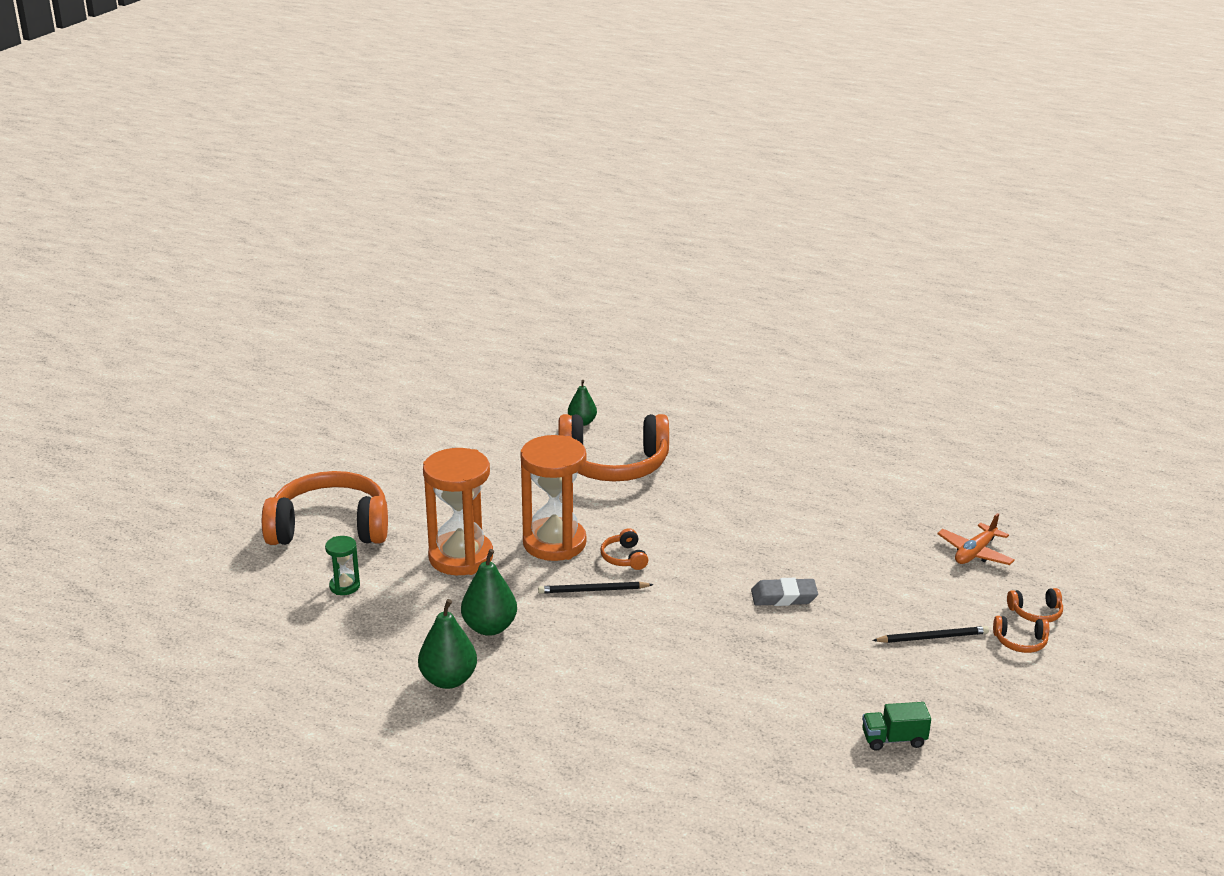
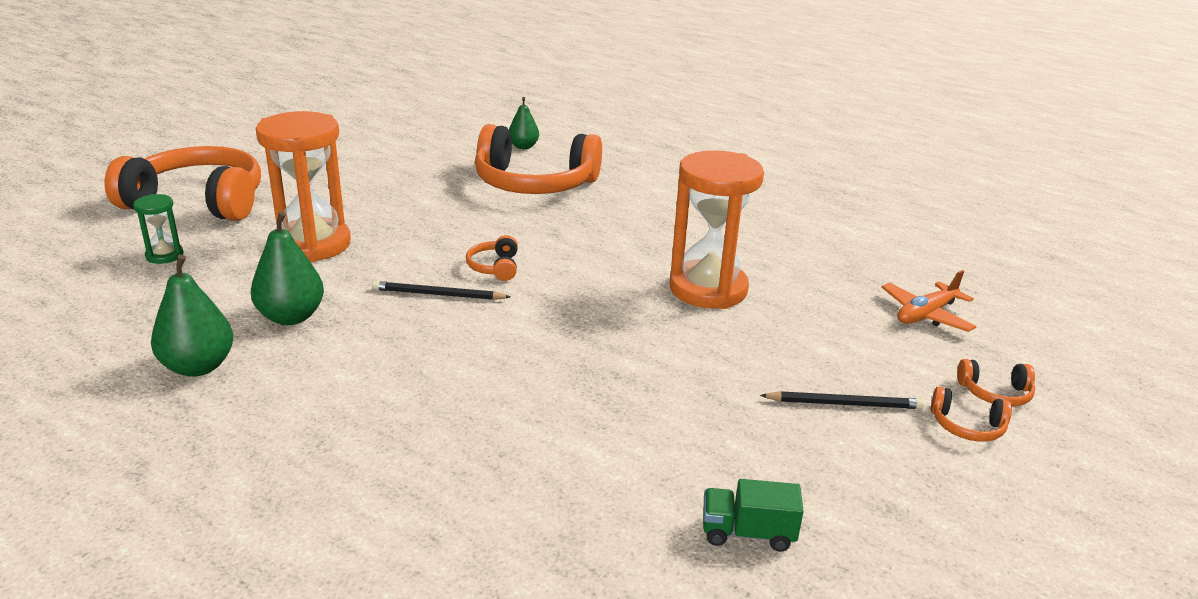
camera: 10 degrees right, 0 degrees up
orange hourglass [520,435,586,561] -> orange hourglass moved to [670,150,764,309]
grey eraser [751,578,818,606] -> none

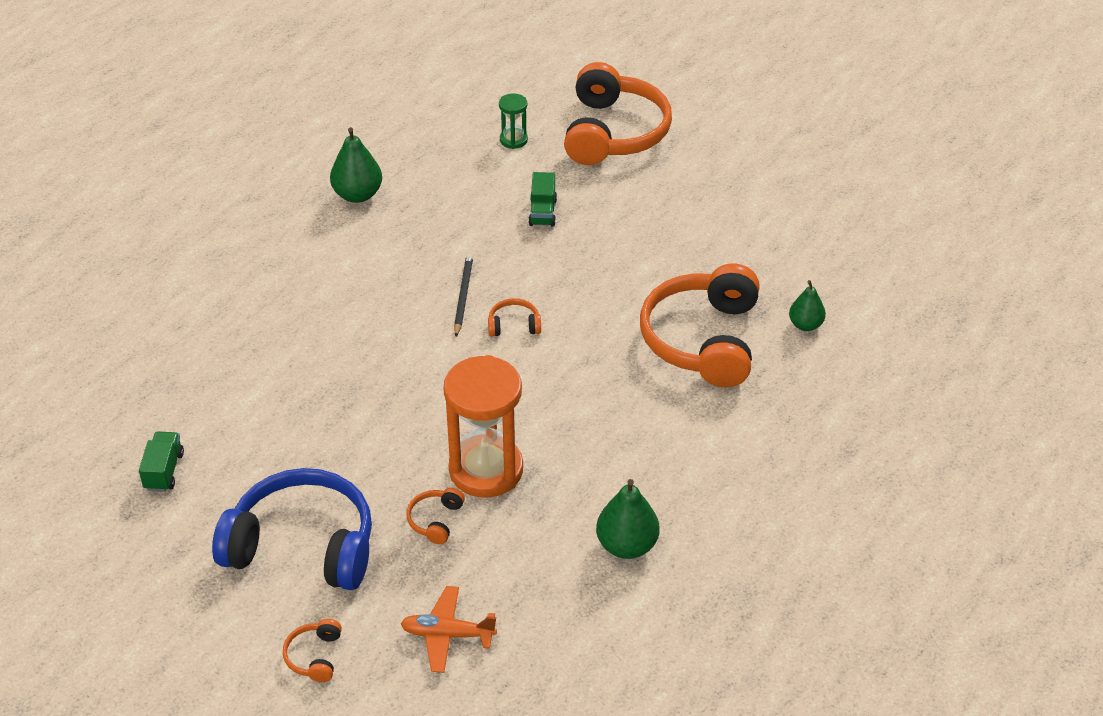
camera: 90 degrees right, 15 degrees up
green pear [251,211,324,325] -> green pear moved to [596,479,660,559]
orange hourglass [256,111,351,262] -> green truck [529,172,557,227]
black pencil [760,391,925,409] -> blue headphones [212,468,372,590]
orange plane [881,270,977,332] -> orange plane turned 45 degrees counterclockwise [401,586,497,673]
orange headphones [931,387,1012,442] -> orange headphones moved to [406,488,465,544]

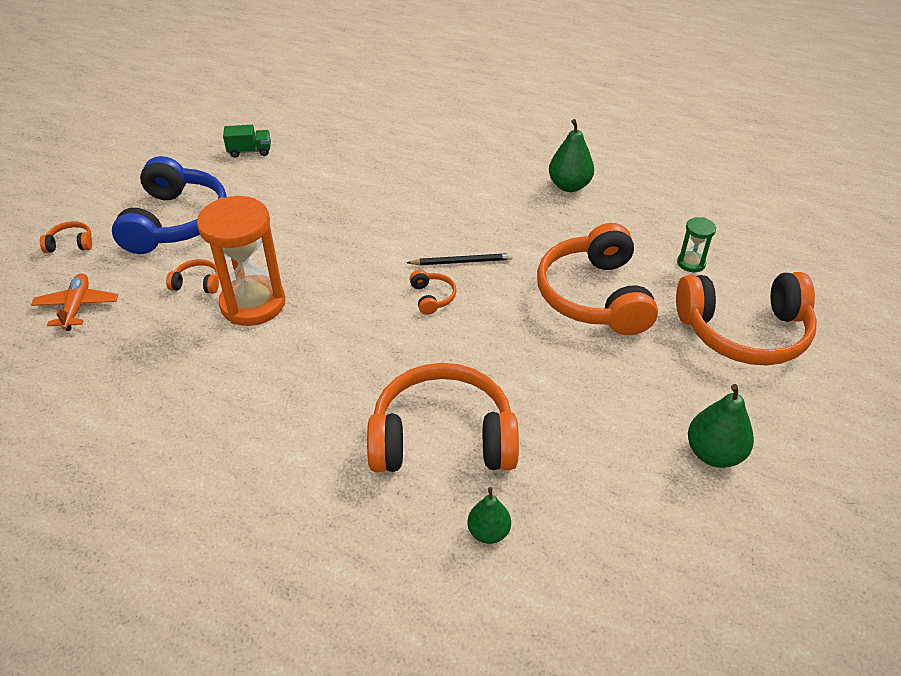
camera: 80 degrees right, 0 degrees up
green truck [529,172,557,227] -> orange headphones [537,223,658,335]
green pear [596,479,660,559] -> green pear moved to [688,384,754,468]

